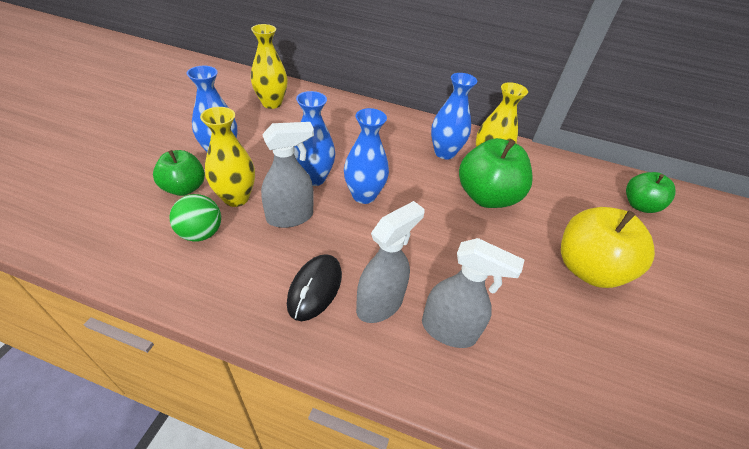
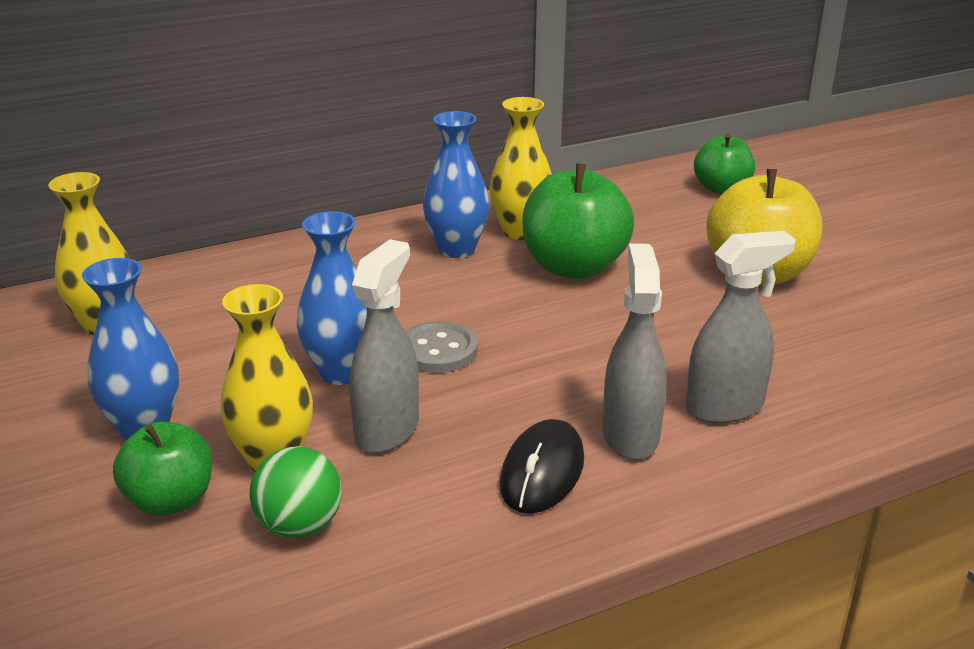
camera: 40 degrees left, 15 degrees down
black mouse [287,254,342,321] -> black mouse turned 45 degrees clockwise [500,419,584,514]
blue vase [344,108,389,204] -> grey button [406,321,477,373]

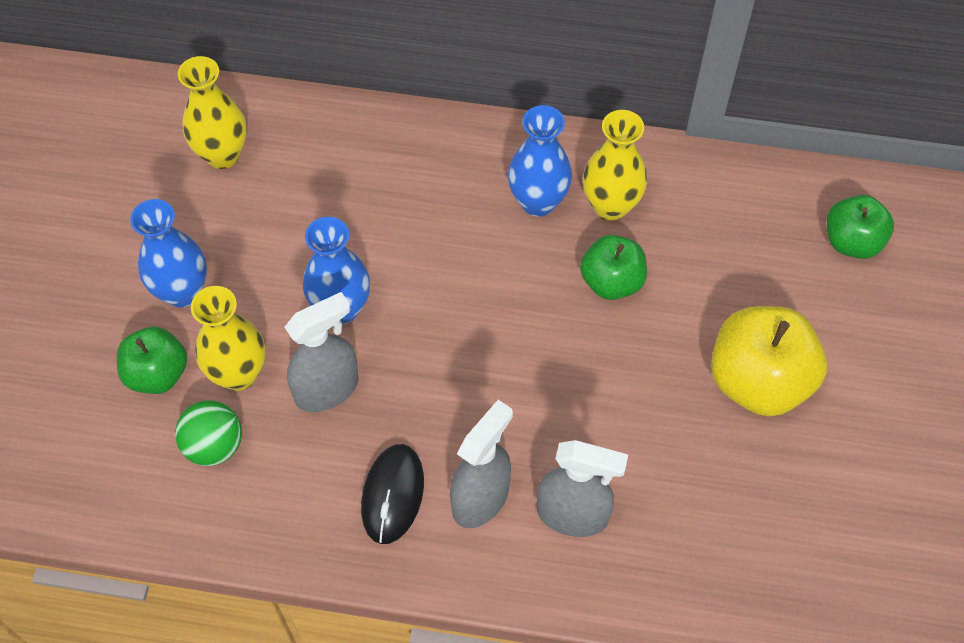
camera: 35 degrees right, 30 degrees up
grey button [406,321,477,373] -> none
black mouse [500,419,584,514] -> black mouse turned 45 degrees counterclockwise [361,444,424,544]
green apple [522,163,634,279] -> green apple [580,235,647,300], size x0.62

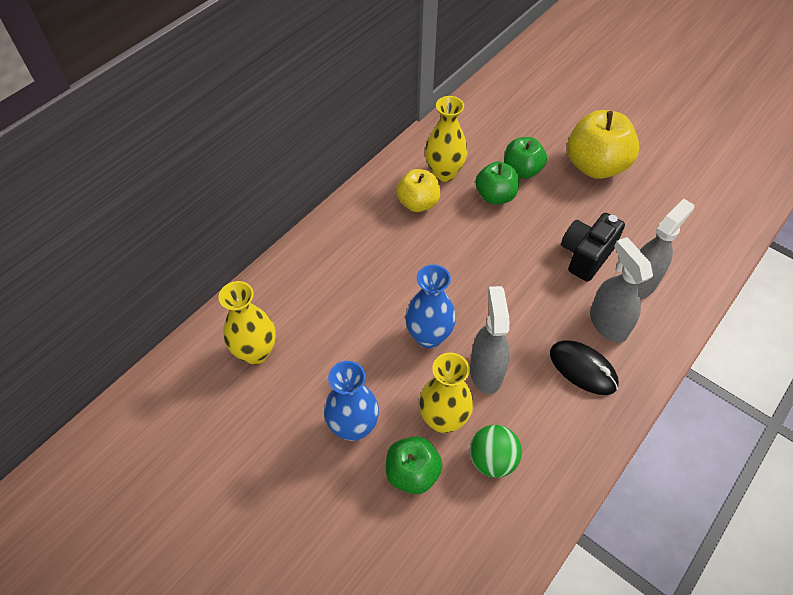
camera: 60 degrees left, 5 degrees down
blue vase [508,105,572,217] -> yellow apple [396,169,440,212]
green apple [827,195,894,259] -> green apple moved to [504,137,547,179]
none -> black camera [561,213,625,282]

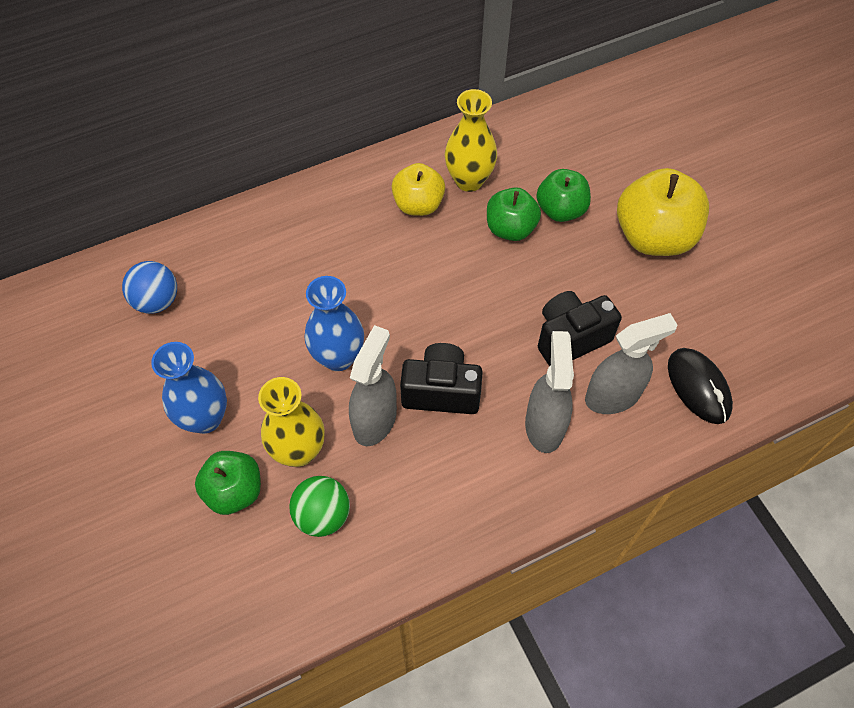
camera: 25 degrees right, 5 degrees up
yellow vase [218,281,276,365] -> blue ball [122,261,177,314]
black mouse [550,340,619,395] -> black mouse moved to [668,348,733,424]
none -> black camera [400,343,483,414]

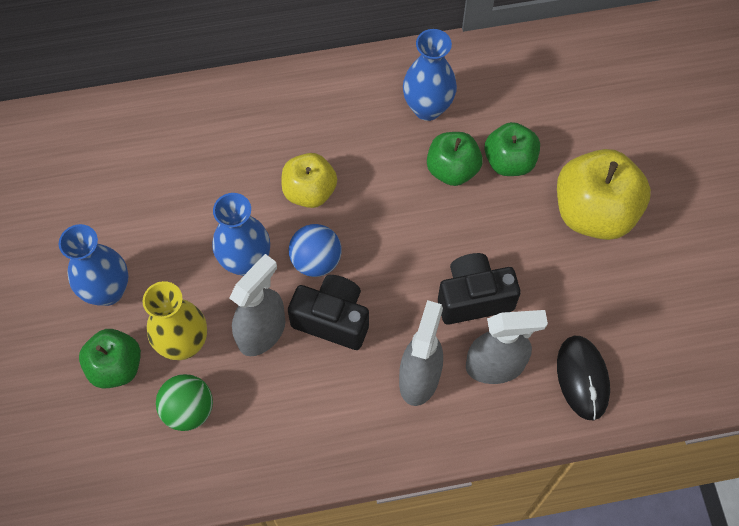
camera: 15 degrees right, 5 degrees up
blue ball [122,261,177,314] -> blue ball moved to [289,224,342,277]
yellow apple [391,163,445,216] -> yellow apple moved to [281,153,337,208]
yellow vase [445,89,497,192] -> blue vase [403,29,457,121]

